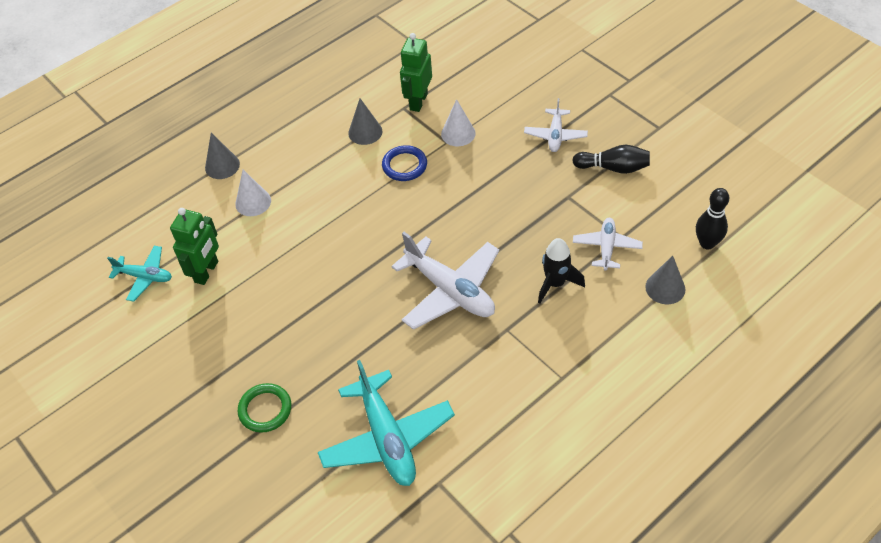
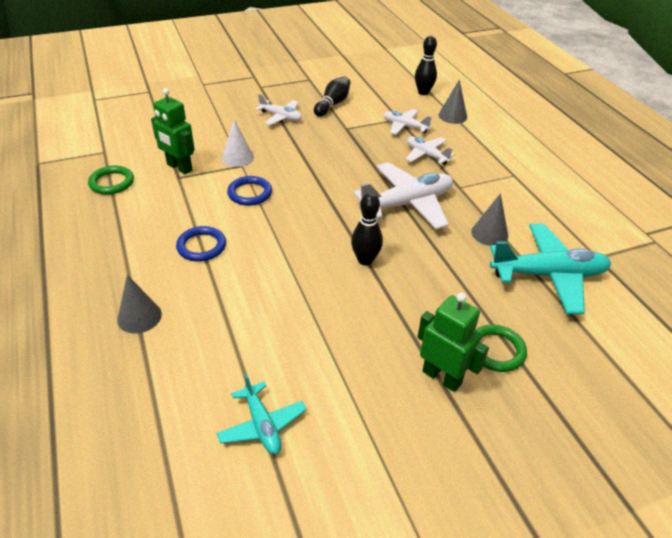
camera: 75 degrees left, 10 degrees down
turquoise plane [107,246,172,302] -> turquoise plane turned 120 degrees clockwise [216,373,307,455]
green robot [170,208,219,285] -> green robot moved to [417,292,489,392]
white cone [235,170,271,216] -> none
grey cone [348,99,382,145] -> grey cone moved to [471,193,508,246]
black rocket [538,238,585,304] -> white plane [406,137,455,165]
none -> green ring [88,166,134,195]
none -> blue ring [176,226,226,262]
none -> black bowling pin [351,193,383,265]

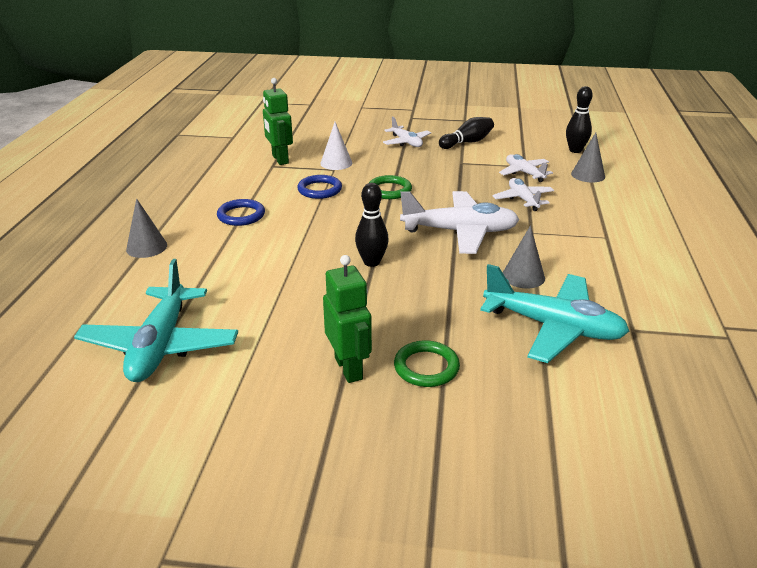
camera: 30 degrees right, 10 degrees down
green ring [88,166,134,195] -> green ring moved to [369,175,412,199]
turquoise plane [216,373,307,455] -> turquoise plane [74,259,238,382], size x1.79

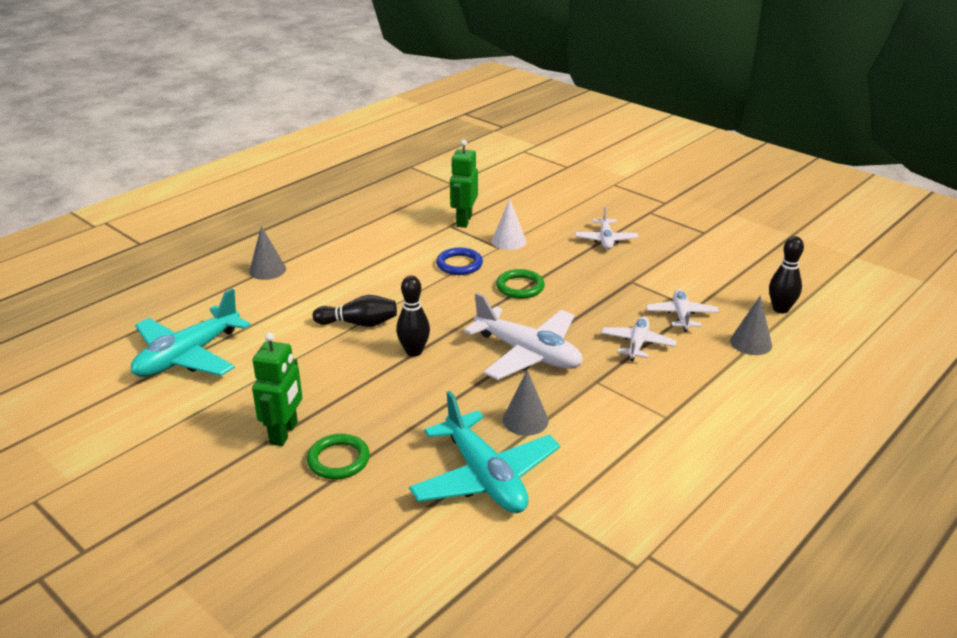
camera: 35 degrees right, 0 degrees up
blue ring [217,199,265,226] -> none
black bowling pin [439,117,494,149] -> black bowling pin moved to [313,295,397,327]

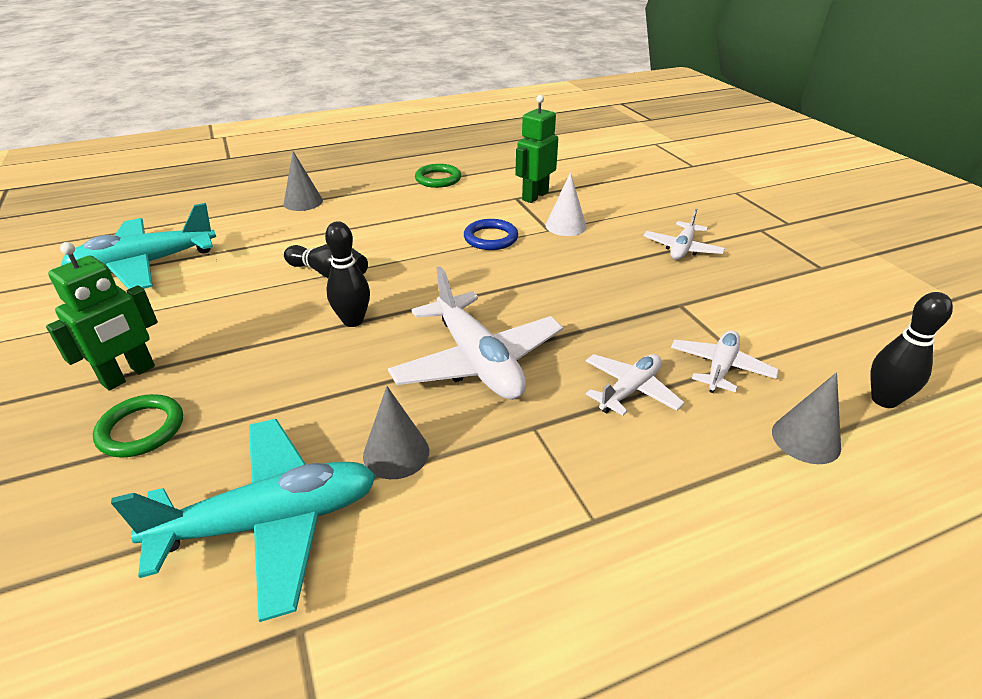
camera: 25 degrees right, 5 degrees up
turquoise plane [409,391,560,513] -> turquoise plane turned 105 degrees counterclockwise [111,419,376,622]
green ring [496,269,545,299] -> green ring moved to [415,164,461,188]

